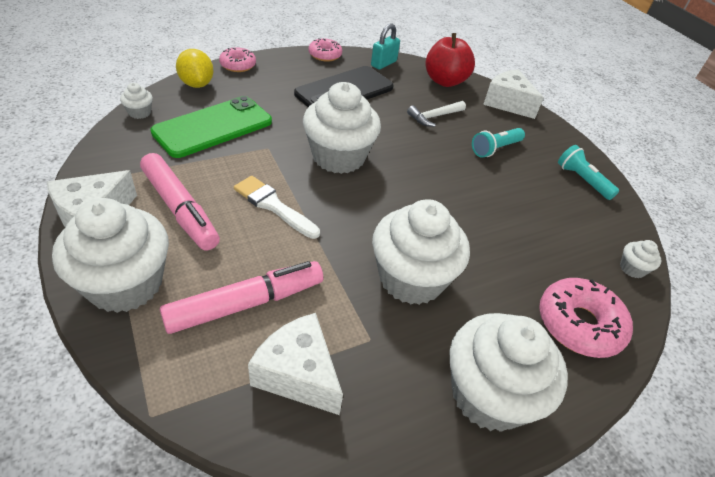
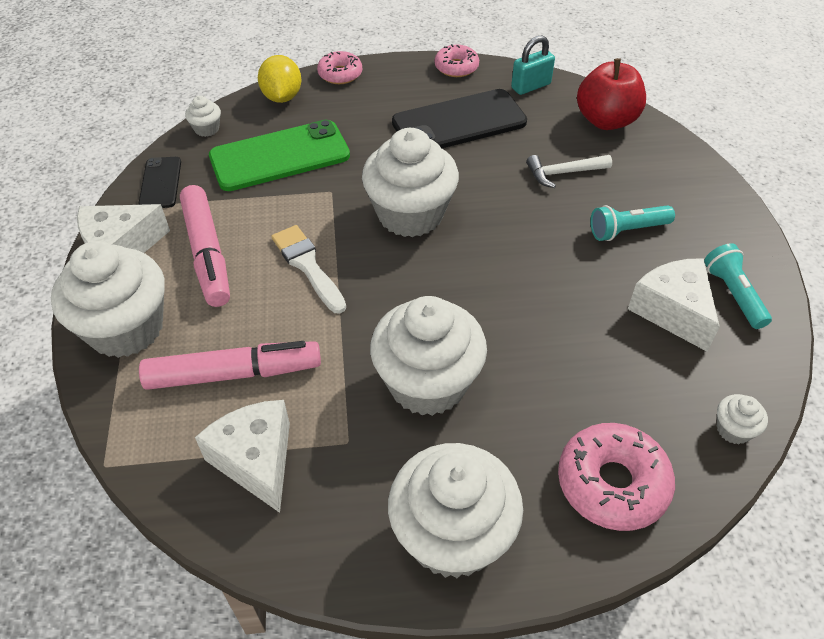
camera: 25 degrees right, 5 degrees up
white cheese [483,69,544,119] -> white cheese moved to [628,258,720,352]
none -> black phone [139,157,181,208]

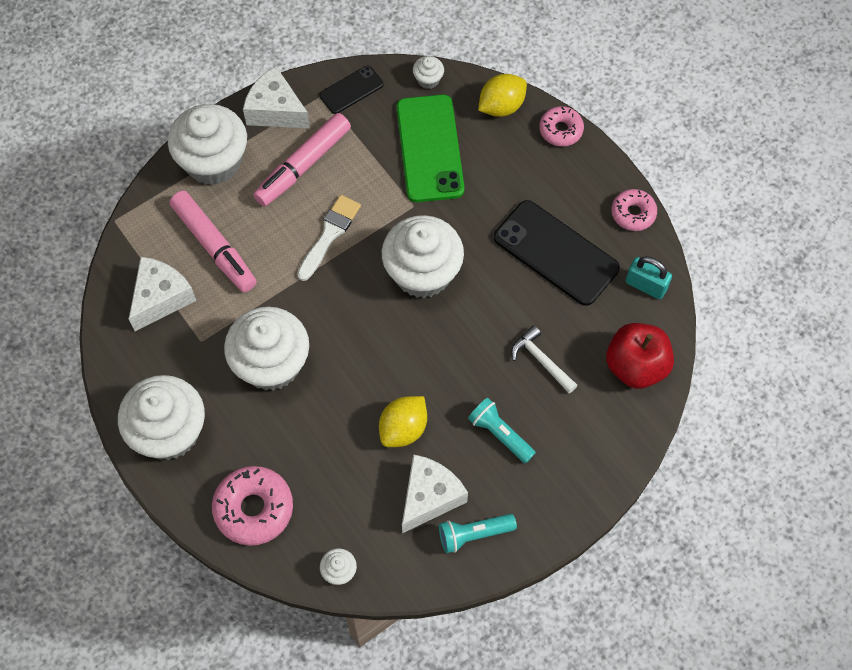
camera: 60 degrees right, 15 degrees up
green phone [209,120,350,191] -> green phone turned 45 degrees clockwise [396,95,464,202]
turquoise flashlight [704,243,772,329] -> turquoise flashlight turned 150 degrees counterclockwise [439,514,517,553]
none -> yellow lemon [379,396,427,447]

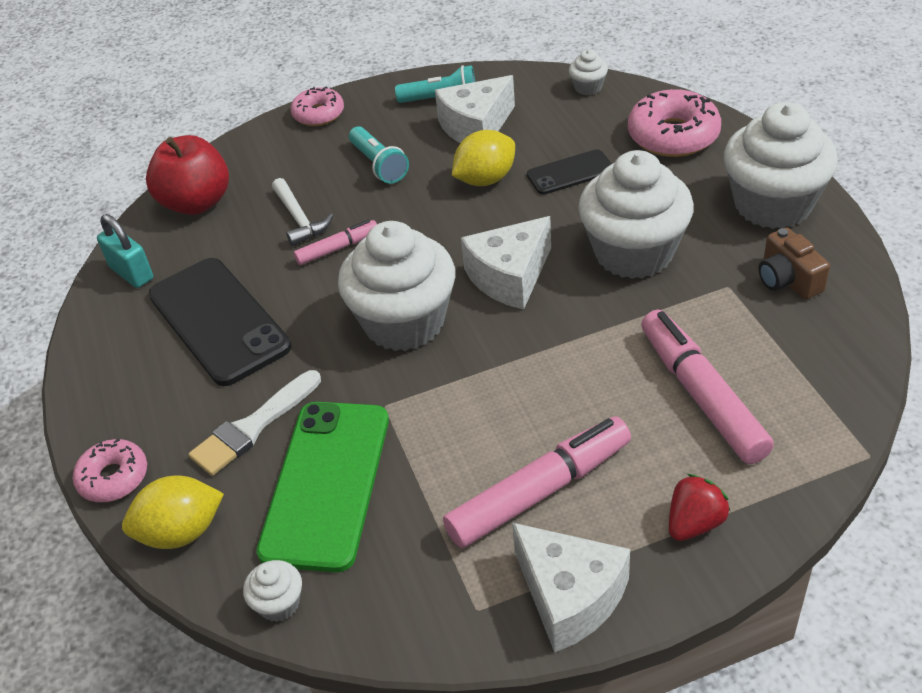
camera: 160 degrees left, 20 degrees down
white cheese [129,257,196,331] -> white cheese moved to [461,216,551,310]
white cupcake [168,104,247,185] -> red strawberry [669,474,730,541]
white brush [297,195,361,281] -> white brush moved to [188,370,321,476]
black phone [319,66,383,114] -> black phone moved to [527,149,612,195]
pink donut [611,189,657,231] -> pink donut moved to [291,86,344,126]
none -> pink marker [294,219,377,265]
none -> brown camera [759,227,830,299]

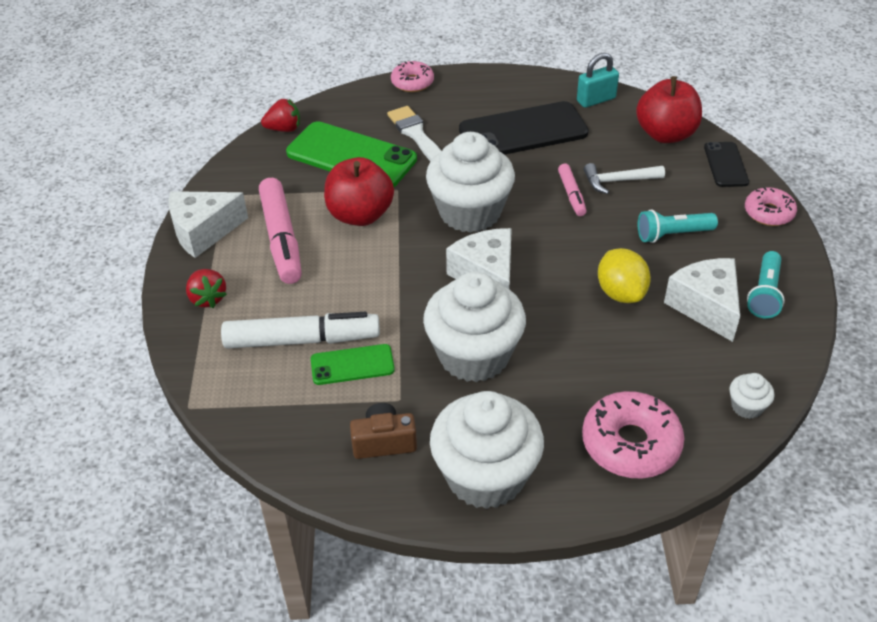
camera: 105 degrees right, 0 degrees up
yellow lemon [122,476,224,549] -> none
white cupcake [243,560,302,622] -> red strawberry [261,99,300,132]
black phone [527,149,612,195] -> black phone moved to [704,142,749,187]
pink marker [641,310,774,464] -> white marker [221,312,380,349]
none -> green phone [311,344,395,385]
none -> red apple [324,157,394,226]

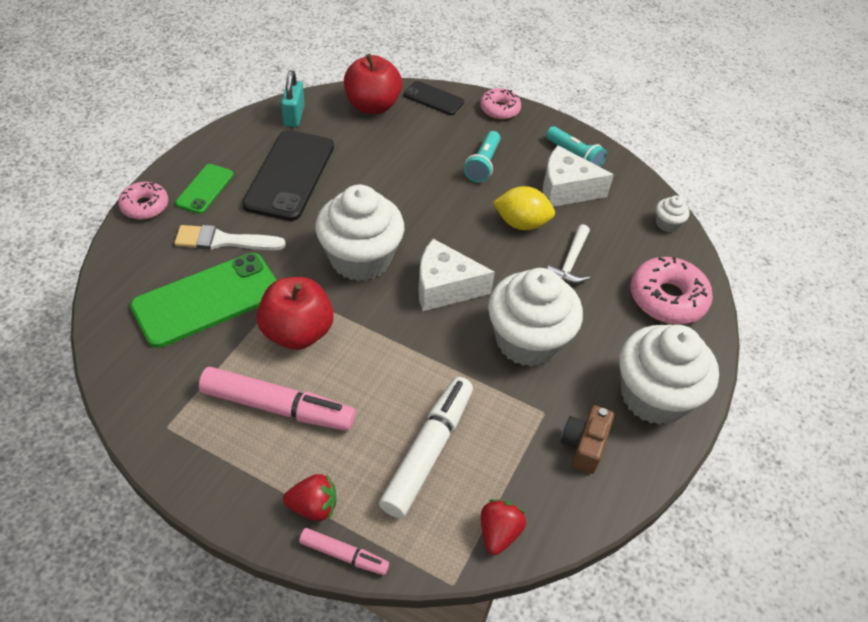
camera: 65 degrees left, 5 degrees up
white cheese [168,191,248,258] -> none
red strawberry [261,99,300,132] -> red strawberry moved to [481,499,526,555]
green phone [311,344,395,385] -> green phone moved to [175,164,234,214]
pink marker [558,164,587,216] -> pink marker moved to [299,528,389,575]
white hammer [584,163,665,194] -> white hammer moved to [547,224,590,284]

